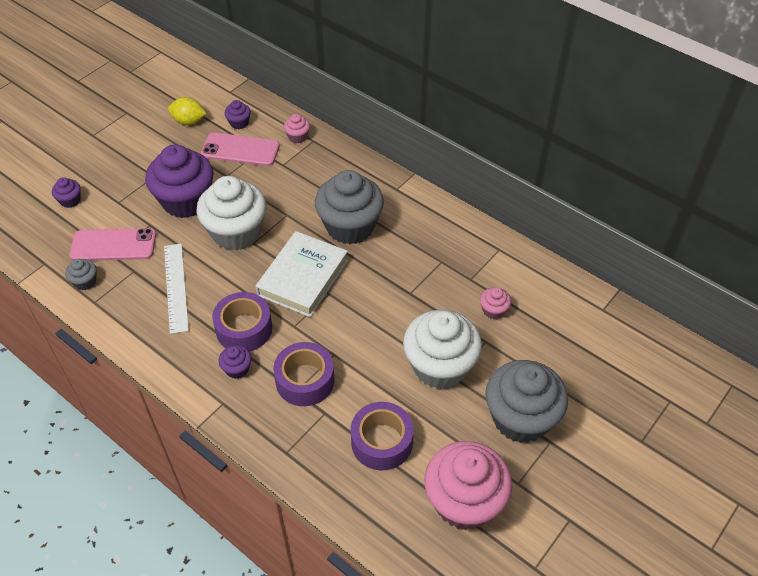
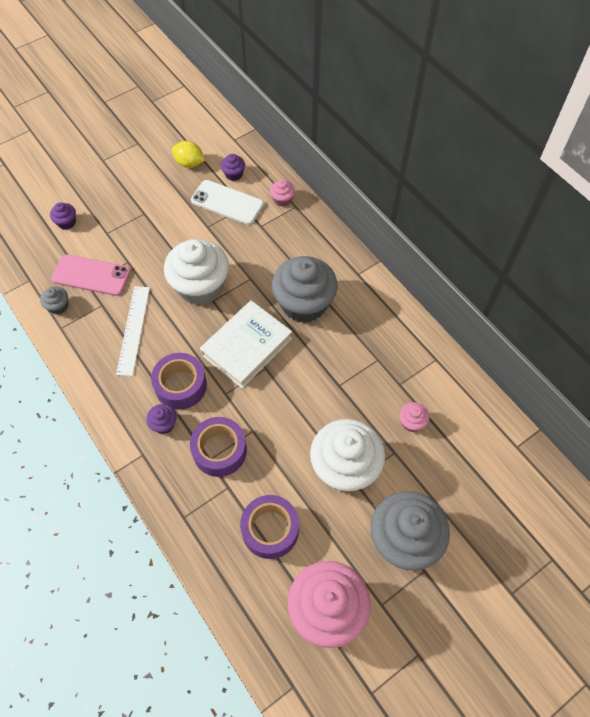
camera: 15 degrees right, 10 degrees up
purple cupcake [145,144,214,218] -> none
pink phone [201,132,280,166] -> white phone [191,180,264,225]

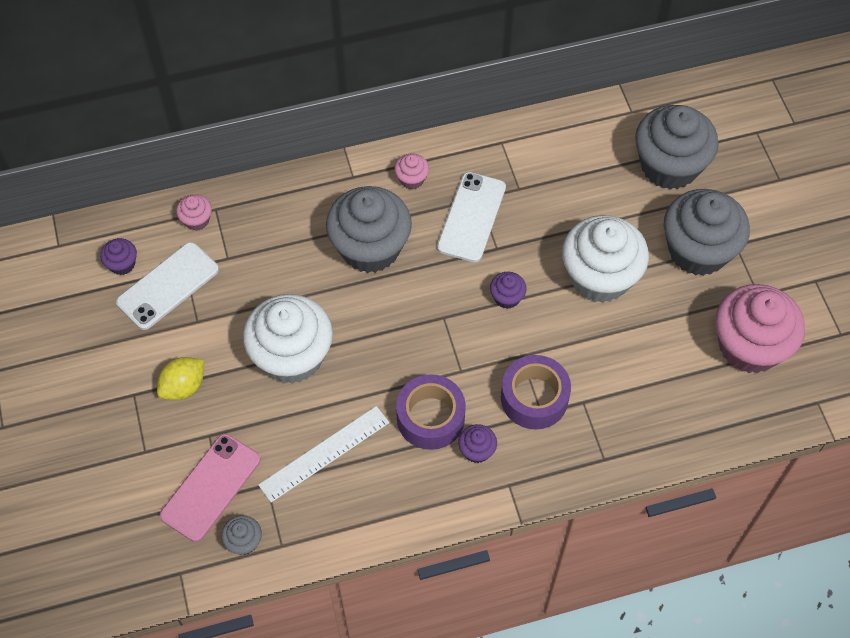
camera: 70 degrees left, 0 degrees up
purple cupcake [50,202,76,230] -> purple cupcake moved to [490,272,527,309]
white ruler [116,286,150,376] -> white ruler turned 60 degrees counterclockwise [258,406,390,503]
yellow lemon [172,141,205,168] -> yellow lemon moved to [157,357,204,400]
white book [200,300,292,388] -> none
purple tape [240,495,299,559] -> none
pink cupcake [399,402,429,432] -> pink cupcake moved to [394,153,429,189]
none -> white phone [437,172,506,262]
none -> grey cupcake [635,105,718,190]

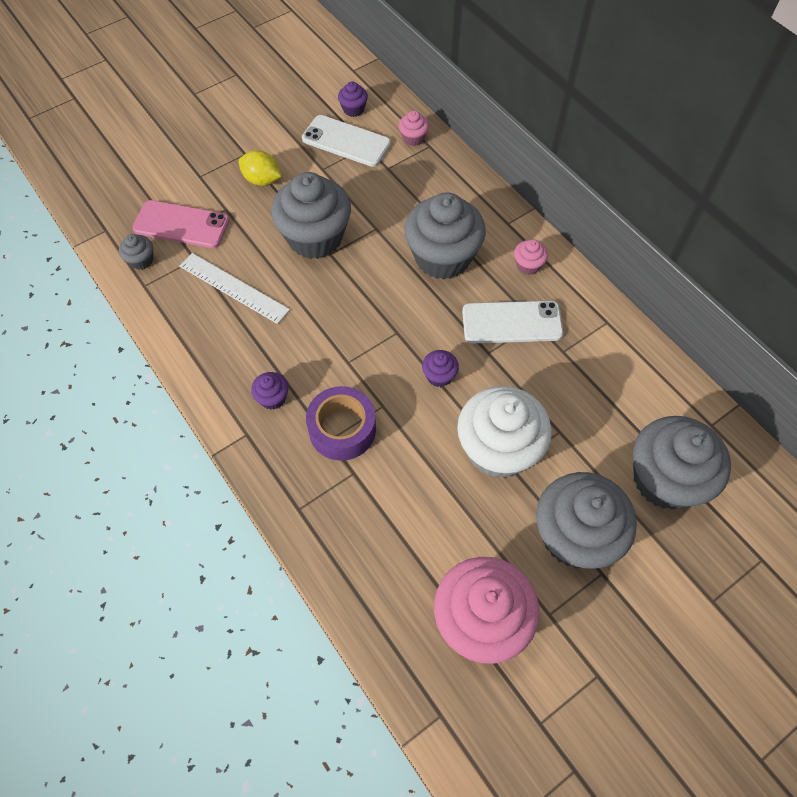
camera: 70 degrees right, 0 degrees up
white cupcake [243,294,333,384] -> grey cupcake [271,172,351,259]
purple tape [396,374,466,450] -> none

